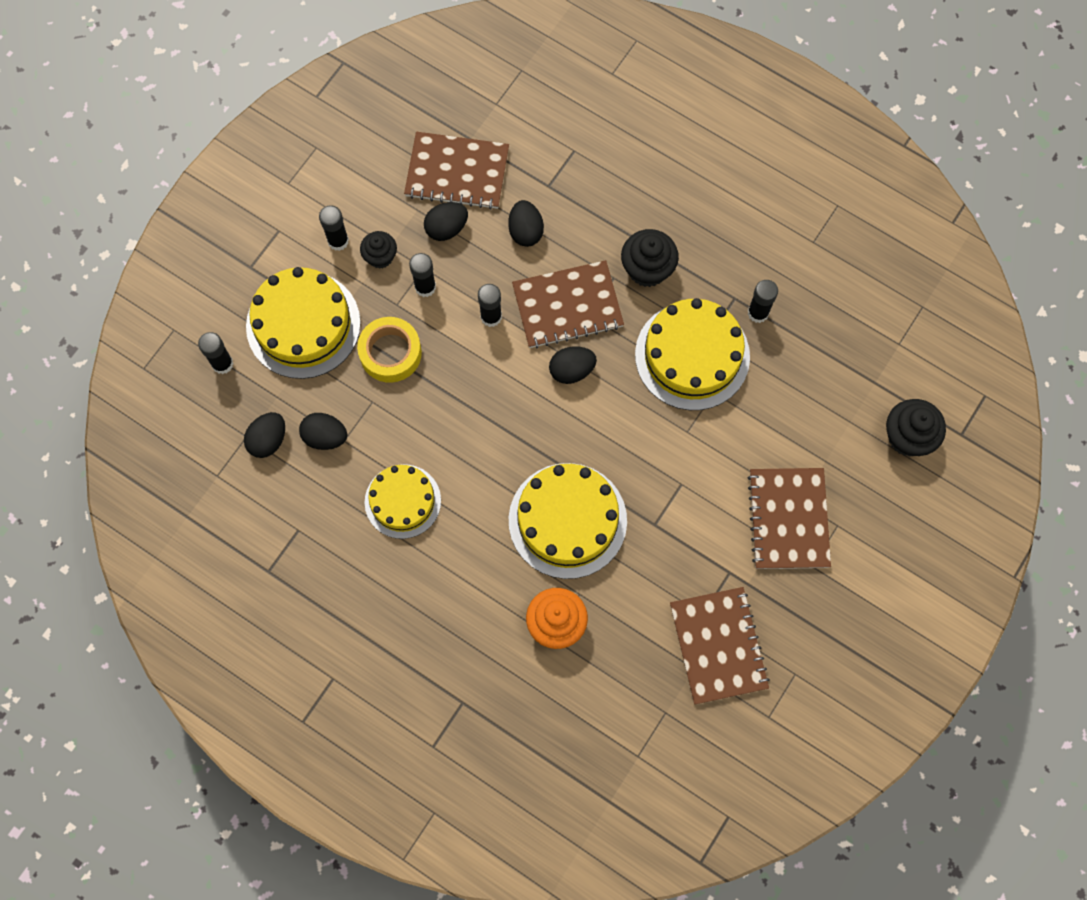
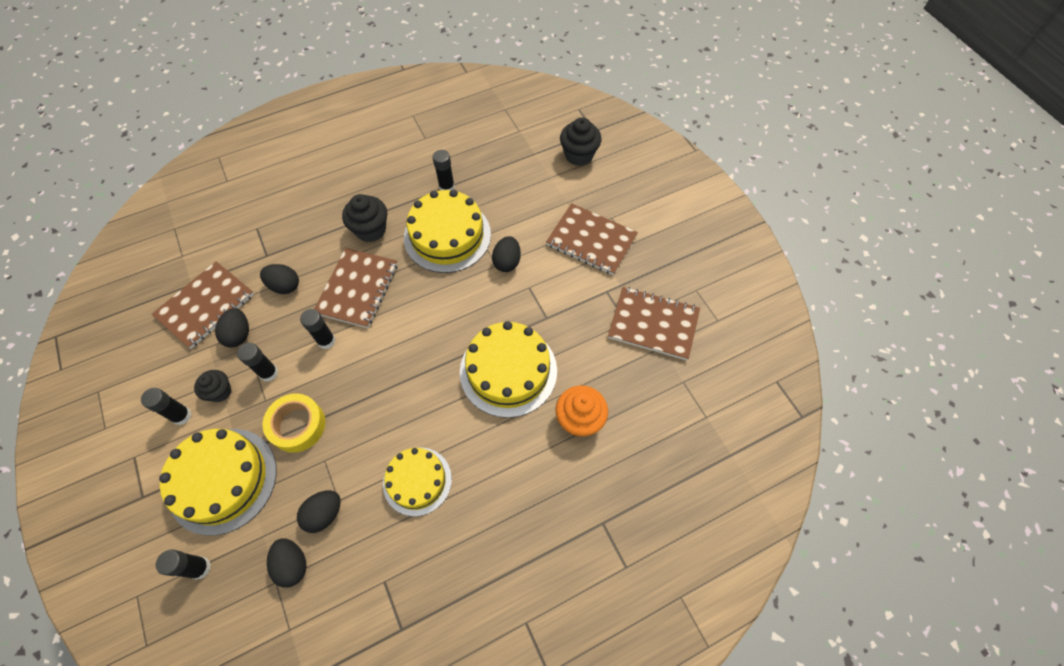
camera: 60 degrees left, 10 degrees down
black egg [549,346,597,384] -> black egg moved to [492,236,521,272]

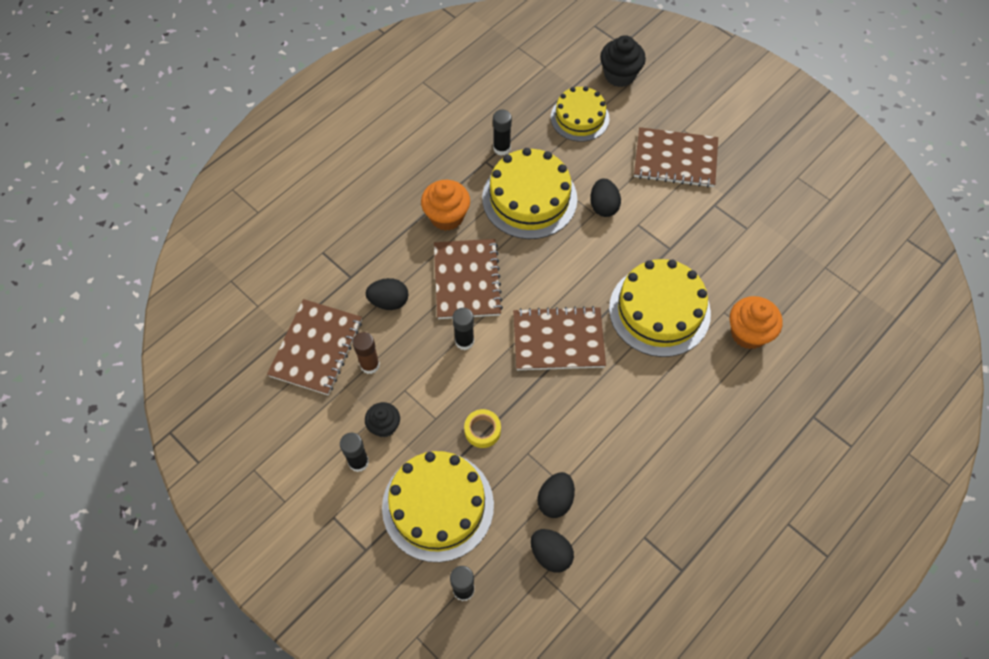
camera: 20 degrees left, 0 degrees up
black egg [215,308,249,347] -> brown glue stick [353,332,380,374]
black glue stick [237,343,278,381] -> none
yellow tape [263,393,325,453] -> yellow tape [464,409,501,448], size x0.63
black cupcake [342,194,387,242] -> orange cupcake [421,180,470,231]
yellow cake [383,447,452,516] -> yellow cake moved to [551,86,609,142]
brown notebook [608,287,700,360] -> brown notebook moved to [513,306,606,370]

